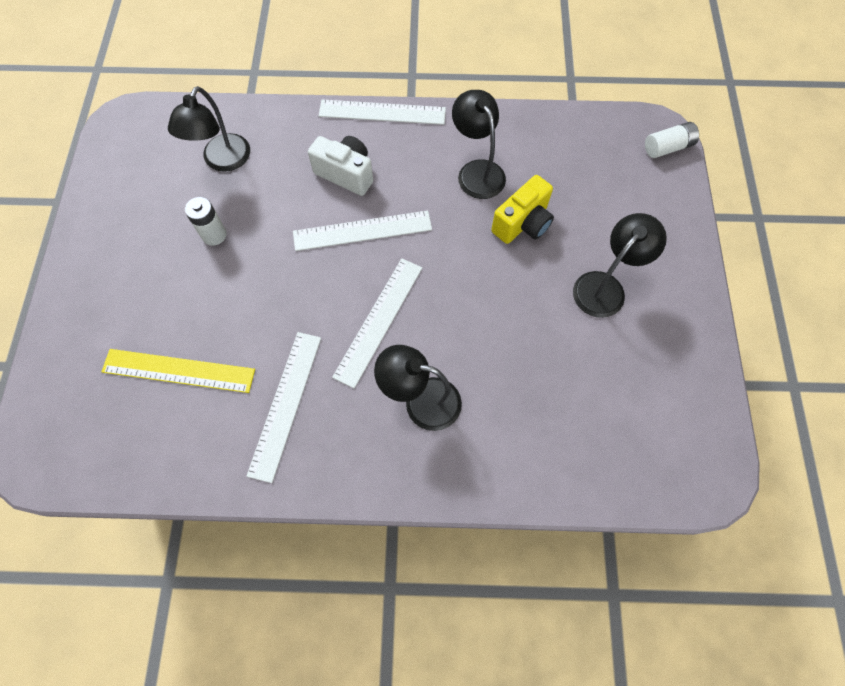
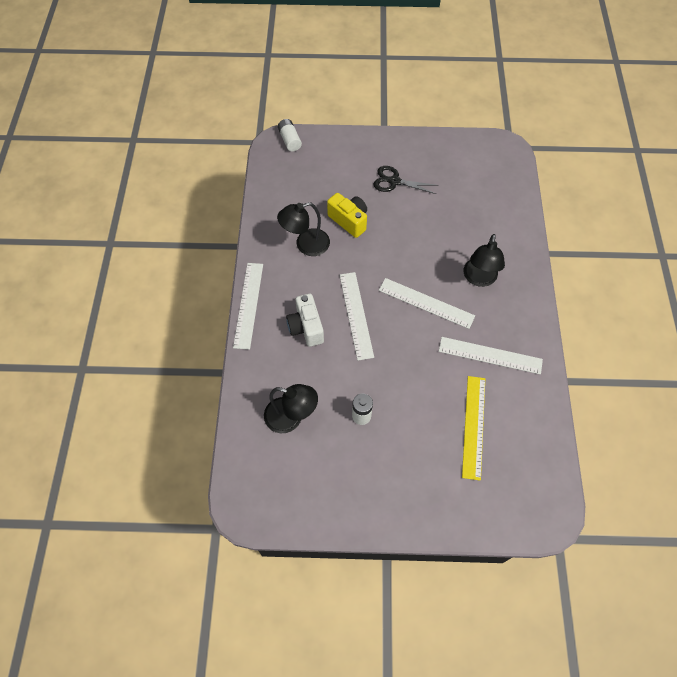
camera: 90 degrees left, 5 degrees down
white camera [308,136,373,196] -> white camera turned 45 degrees counterclockwise [286,294,324,347]
black lamp [573,213,667,318] -> black scissors [373,166,438,194]

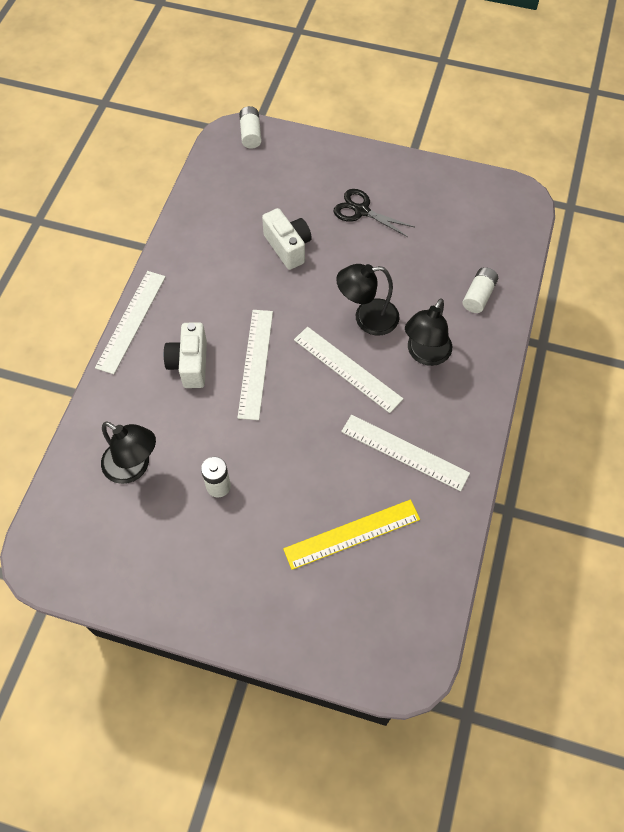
camera: 15 degrees right, 0 degrees up
black lamp [277,202,330,256] -> black lamp moved to [336,264,400,335]
yellow camera [327,193,367,238] -> white camera [262,208,312,270]
yellow ruler [462,376,485,481] -> yellow ruler turned 45 degrees clockwise [283,499,420,570]
none -> white battery [462,267,498,313]

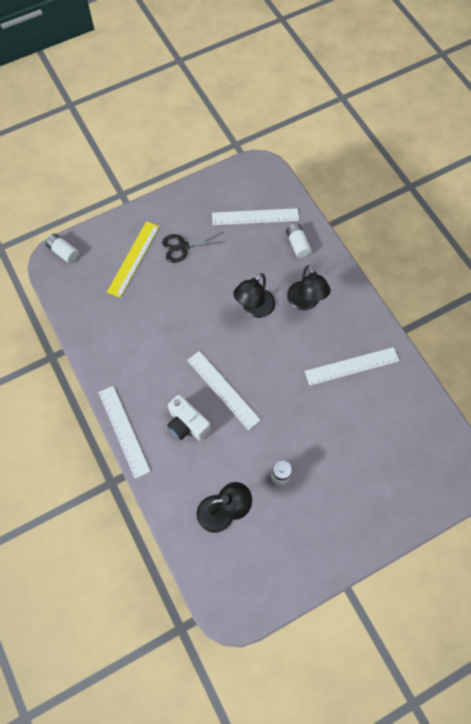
camera: 45 degrees left, 5 degrees up
white camera [262,208,312,270] -> none
yellow ruler [283,499,420,570] -> yellow ruler moved to [107,221,159,298]
white ruler [294,327,403,413] -> white ruler moved to [212,208,299,225]

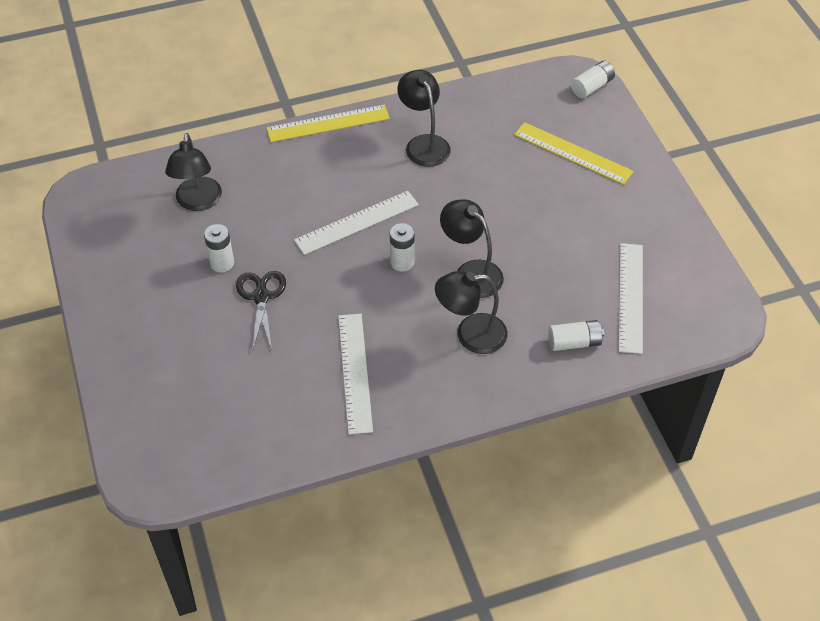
camera: 100 degrees right, 15 degrees down
white ruler [98,386,150,479] -> yellow ruler [266,105,390,142]
black scissors [162,232,226,263] -> black scissors moved to [236,271,286,350]
white camera [167,395,211,441] -> none
none -> white battery [390,223,415,272]
none -> black lamp [397,70,451,167]

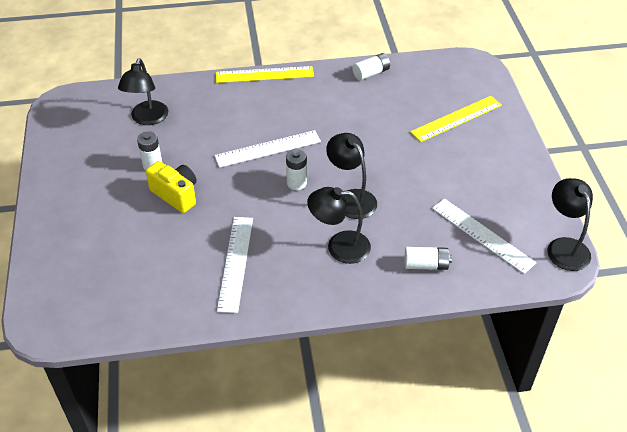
camera: 10 degrees right, 5 degrees down
black scissors [236,271,286,350] -> yellow camera [146,161,197,213]
black lamp [397,70,451,167] -> black lamp moved to [547,178,593,271]
yellow ruler [514,122,634,185] -> yellow ruler turned 75 degrees counterclockwise [410,96,502,142]
white battery [571,61,615,98] -> white battery moved to [352,53,390,81]
white ruler [619,243,643,354] -> white ruler turned 60 degrees counterclockwise [432,198,536,274]

